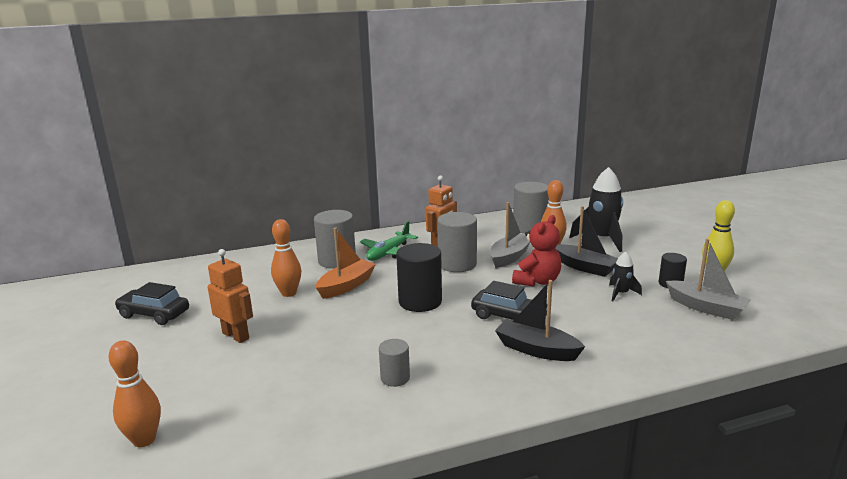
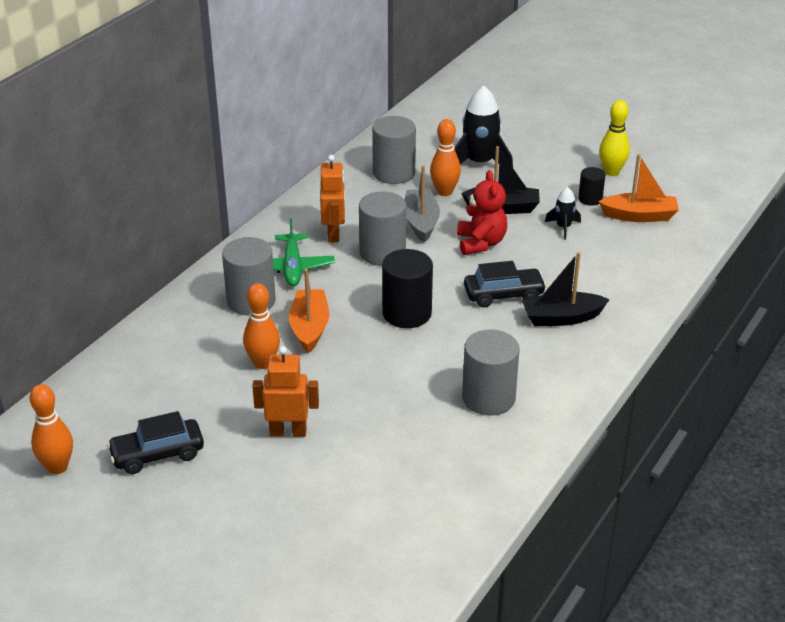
camera: 40 degrees left, 15 degrees up
orange bowling pin [108,340,161,447] -> orange bowling pin moved to [29,384,73,474]
grey cylinder [379,339,410,387] -> grey cylinder [462,329,519,416], size x1.82
grey boat [666,239,751,320] -> orange boat [598,154,679,222]

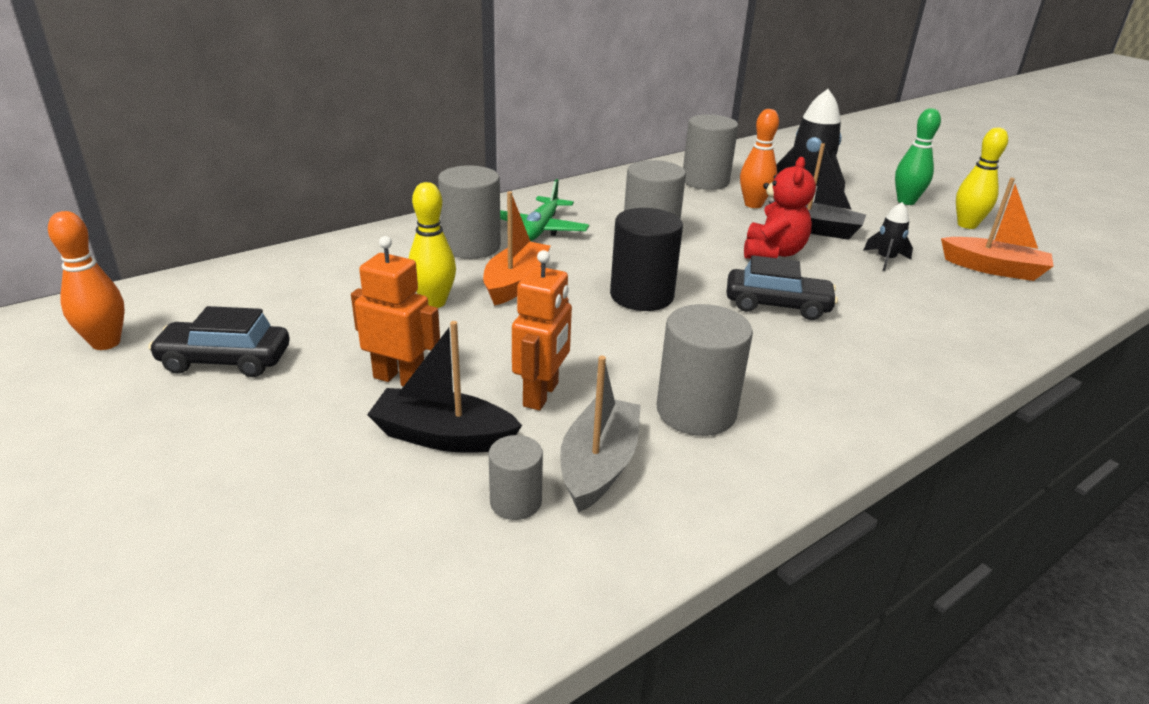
camera: 20 degrees right, 5 degrees down
orange bowling pin [243,283,280,369] -> yellow bowling pin [408,182,456,308]
orange robot [320,155,345,242] -> orange robot moved to [512,250,572,410]
grey boat [405,165,440,243] -> grey boat moved to [560,356,641,512]
black boat [522,252,610,326] -> black boat moved to [367,321,522,453]
black cylinder [578,167,605,206] -> none
none -> grey cylinder [489,435,543,520]
none -> green bowling pin [895,108,941,205]

